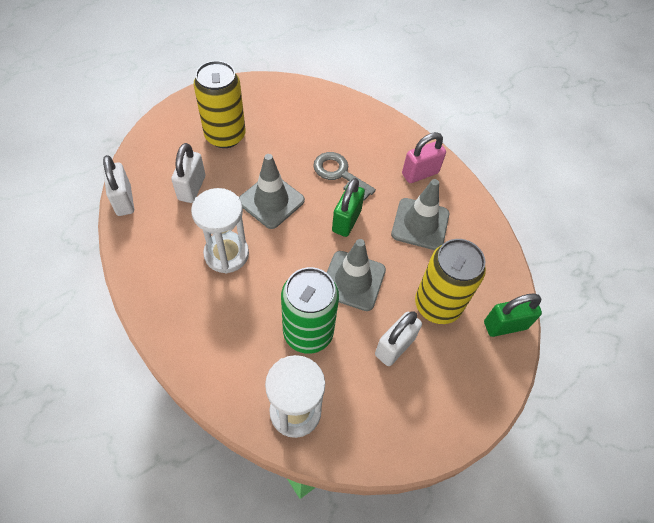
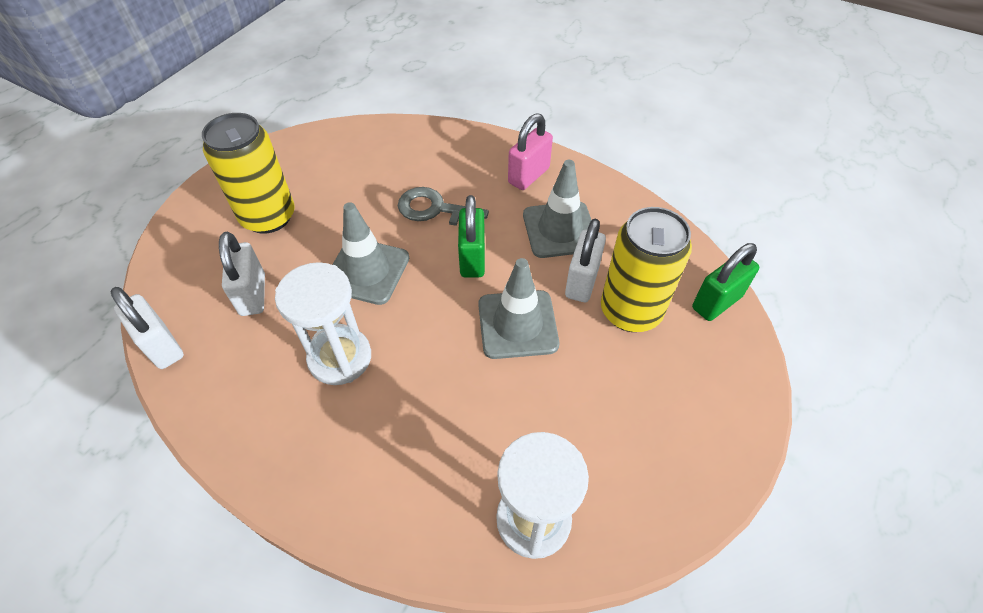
camera: 20 degrees left, 5 degrees down
green can [281,267,339,354] -> none
white padlock [375,311,422,366] -> white padlock moved to [565,219,606,302]

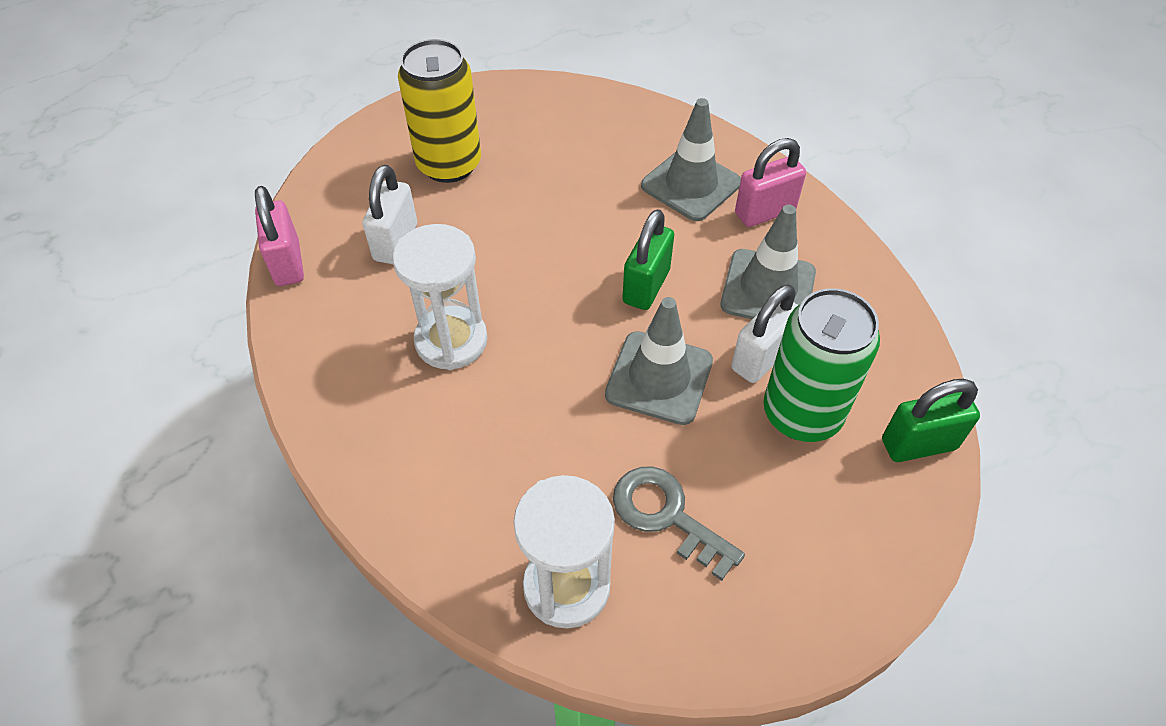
camera: 25 degrees right, 0 degrees up
white padlock [111,287,184,369] -> pink padlock [255,186,304,286]
grey traffic cone [332,202,409,305] -> grey traffic cone moved to [641,98,741,221]
grey key [398,187,489,226] -> grey key moved to [613,466,745,581]
yellow can [601,207,692,332] -> green can [764,288,880,442]

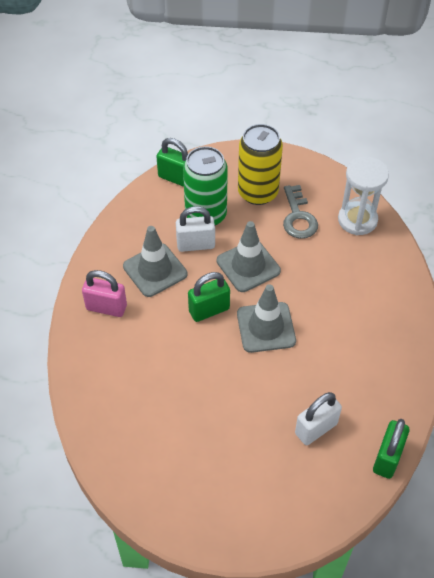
camera: 140 degrees left, 0 degrees up
pink padlock [255,186,304,286] -> green padlock [373,419,409,479]
white hourglass [393,224,488,370] -> none
yellow can [398,39,481,183] -> yellow can moved to [238,124,283,205]
grey traffic cone [641,98,741,221] -> grey traffic cone moved to [237,284,296,353]

